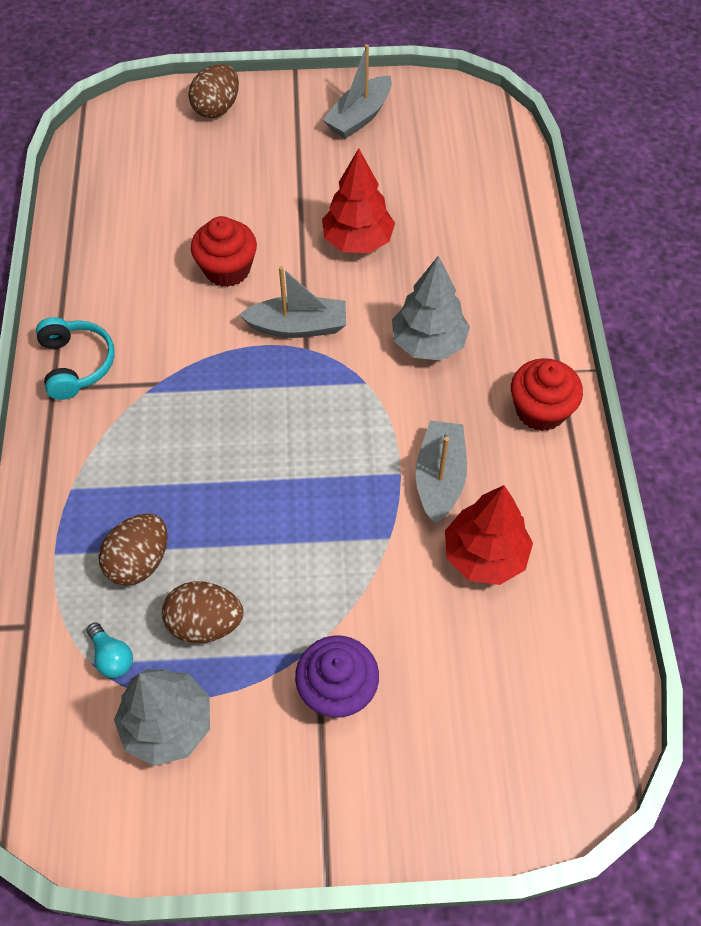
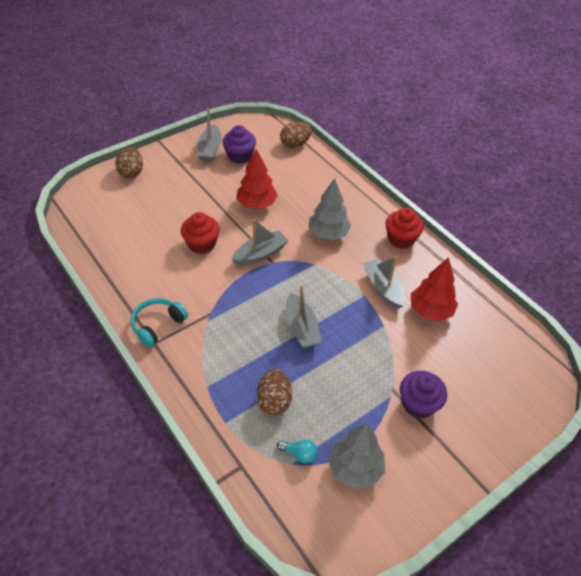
camera: 35 degrees left, 10 degrees down
turquoise headphones [36,317,115,400] -> turquoise headphones turned 90 degrees counterclockwise [131,298,188,347]
brown egg [162,581,243,643] -> brown egg moved to [280,121,312,148]
none -> purple cupcake [222,125,256,164]
none -> grey boat [286,285,322,348]

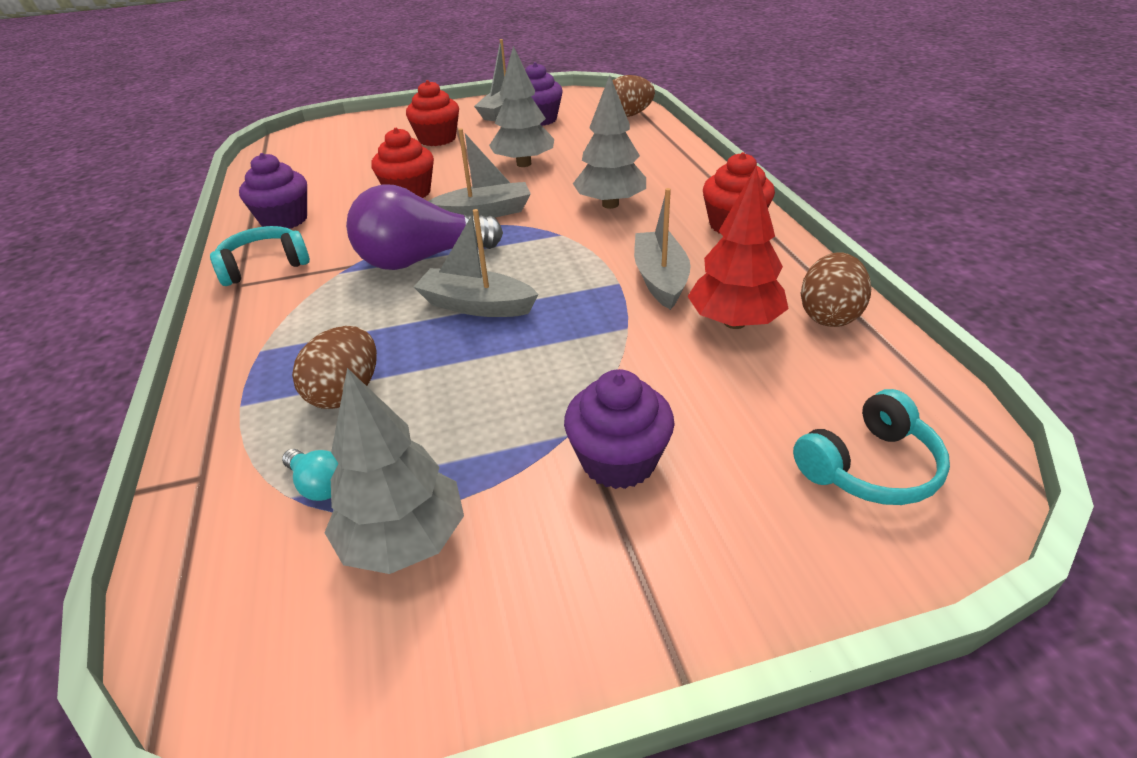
camera: 25 degrees right, 10 degrees down
brown egg [115,147,143,179] -> brown egg moved to [801,252,871,327]
red tree [236,149,278,209] -> grey tree [489,46,554,167]
grey boat [286,285,322,348] -> grey boat turned 105 degrees clockwise [414,209,539,317]
none -> purple cupcake [239,153,307,229]
none -> purple light bulb [346,184,503,270]
none -> red cupcake [406,80,459,146]
none -> turquoise headphones [793,389,950,505]

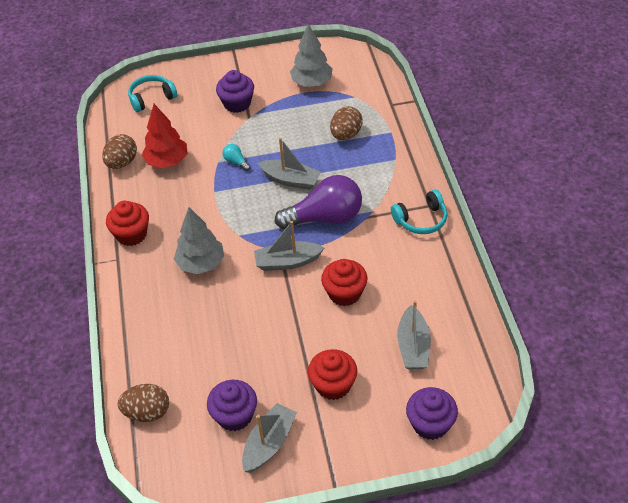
camera: 175 degrees left, 10 degrees up
purple cupcake [239,153,307,229] -> purple cupcake moved to [406,387,458,440]
turquoise light bulb [282,449,338,501] -> turquoise light bulb moved to [223,144,251,171]
grey tree [489,46,554,167] -> none
grey boat [634,188,691,310] -> grey boat moved to [397,300,431,369]

